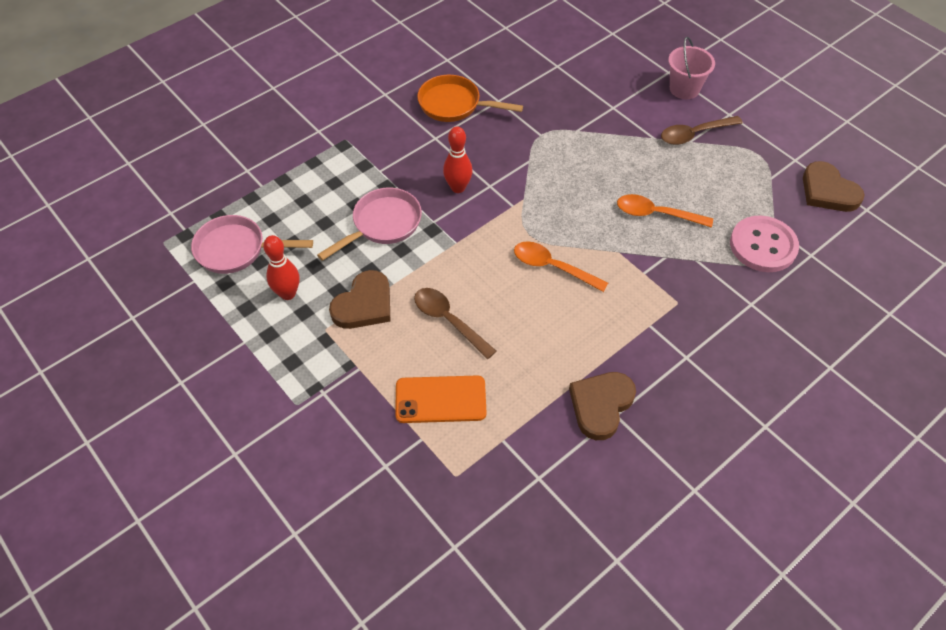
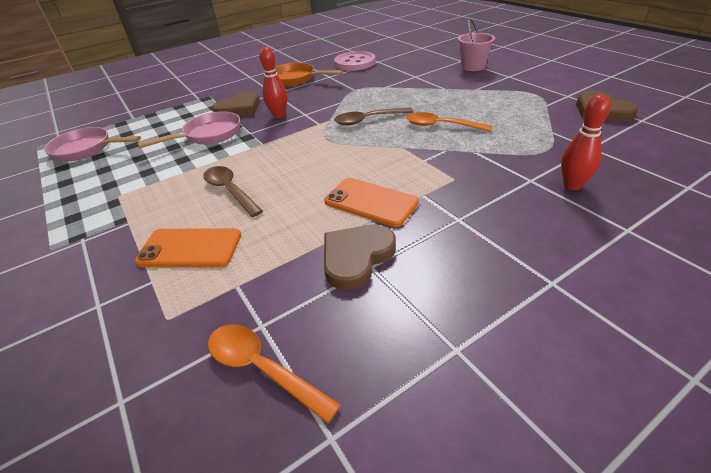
camera: 10 degrees right, 15 degrees down
red bowling pin [263,235,299,300] -> red bowling pin moved to [561,94,611,190]
brown heart [329,270,390,329] -> brown heart moved to [212,91,260,116]
orange spoon [514,241,608,292] -> orange spoon moved to [208,324,341,424]
brown spoon [661,116,743,145] -> brown spoon moved to [334,107,414,125]
pink button [730,216,799,272] -> pink button moved to [334,51,376,71]
none -> orange phone [324,178,419,227]

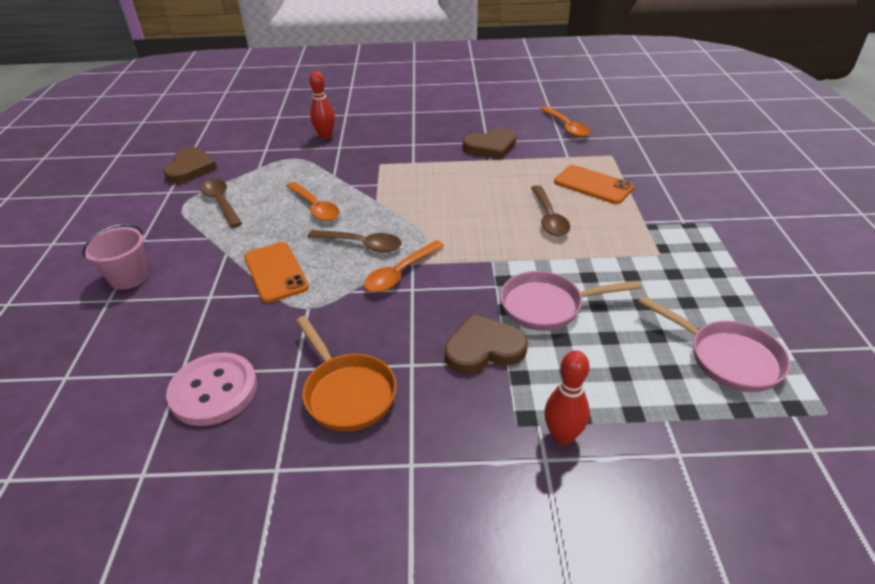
camera: 150 degrees left, 0 degrees up
red bowling pin [259,47,287,118] -> red bowling pin moved to [544,350,590,445]
orange phone [324,178,419,227] -> orange phone moved to [244,242,309,303]
none -> brown spoon [200,179,242,228]
none -> orange spoon [364,240,444,292]

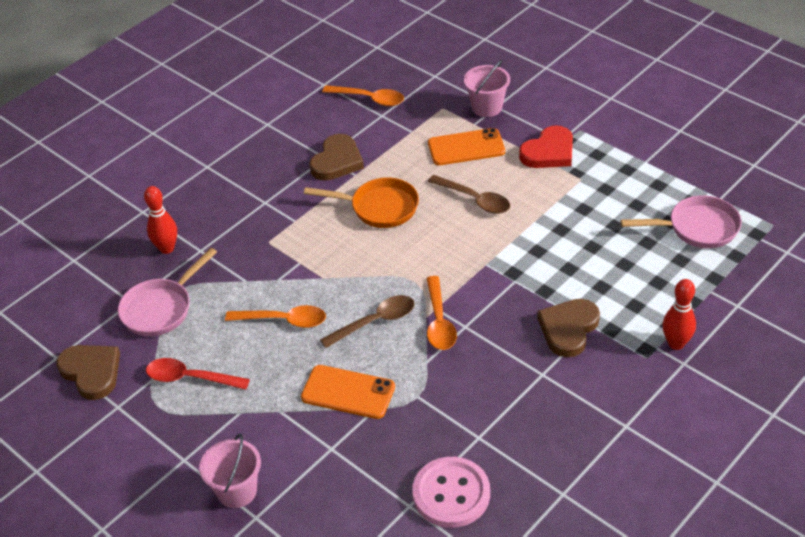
camera: 45 degrees left, 5 degrees up
brown spoon [200,179,242,228] -> red spoon [146,358,250,390]
orange pan [296,316,397,432] -> orange pan moved to [304,177,419,228]
pink pan [500,271,641,331] -> pink pan moved to [118,248,217,336]
none -> pink bucket [464,60,510,117]
none -> red heart [519,125,573,168]

